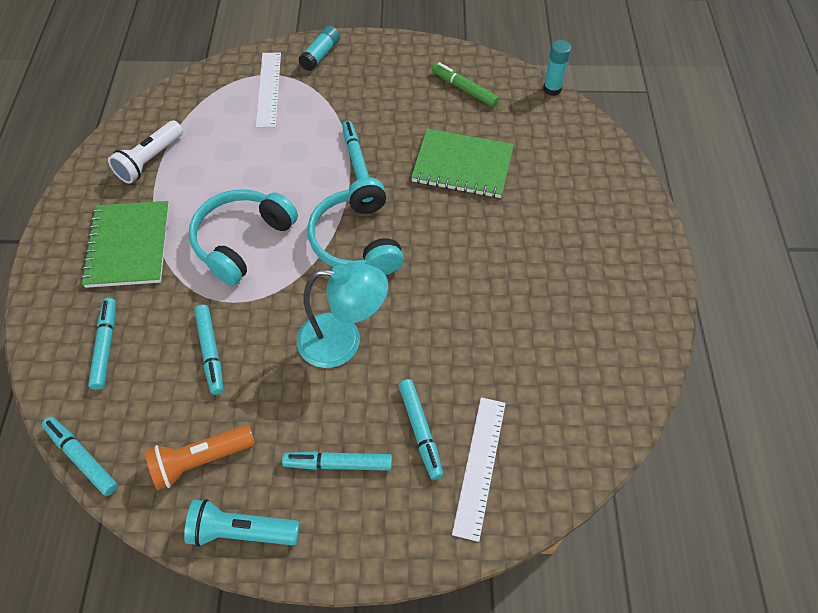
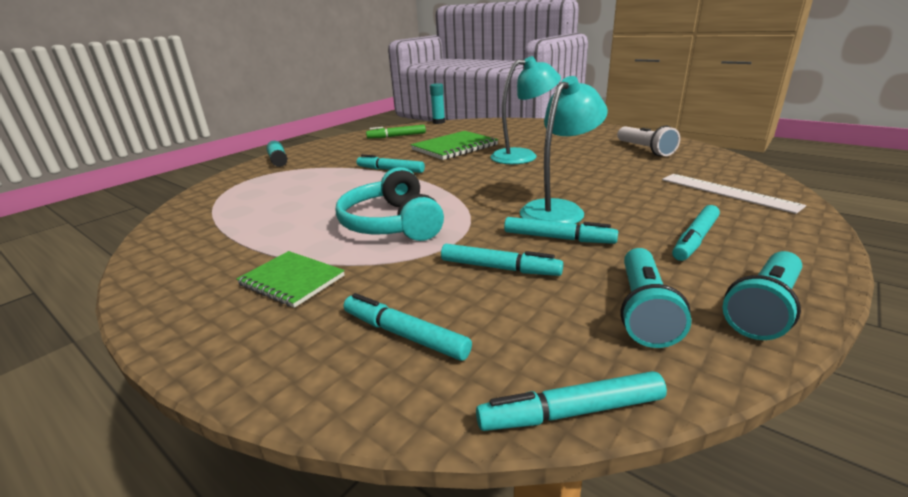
camera: 50 degrees left, 30 degrees down
green notebook [81,201,169,288] -> green notebook [237,251,345,308], size x0.66
white flashlight [108,120,183,184] -> white flashlight moved to [617,126,680,156]
orange flashlight [145,425,255,490] -> turquoise flashlight [621,248,691,348]
white ruler [256,52,281,128] -> none
turquoise headphones [308,177,404,275] -> none
turquoise marker [398,379,443,480] -> turquoise marker moved to [504,217,618,244]
none -> turquoise lamp [490,56,561,164]

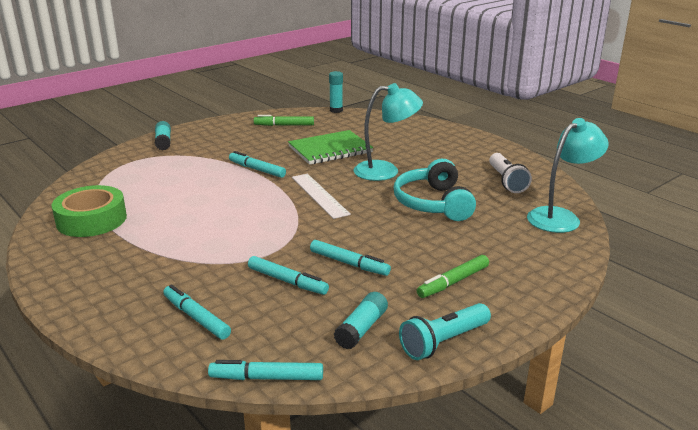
camera: 10 degrees right, 0 degrees up
green notebook [237,251,345,308] -> none
turquoise headphones [336,167,444,241] -> turquoise headphones moved to [394,159,476,221]
turquoise lamp [520,76,608,224] -> turquoise lamp moved to [527,118,609,233]
turquoise flashlight [621,248,691,348] -> turquoise glue stick [334,292,388,349]
white ruler [662,174,806,214] -> white ruler moved to [292,174,351,219]
turquoise marker [672,205,720,261] -> green marker [417,255,489,298]
none -> green tape [52,185,127,237]

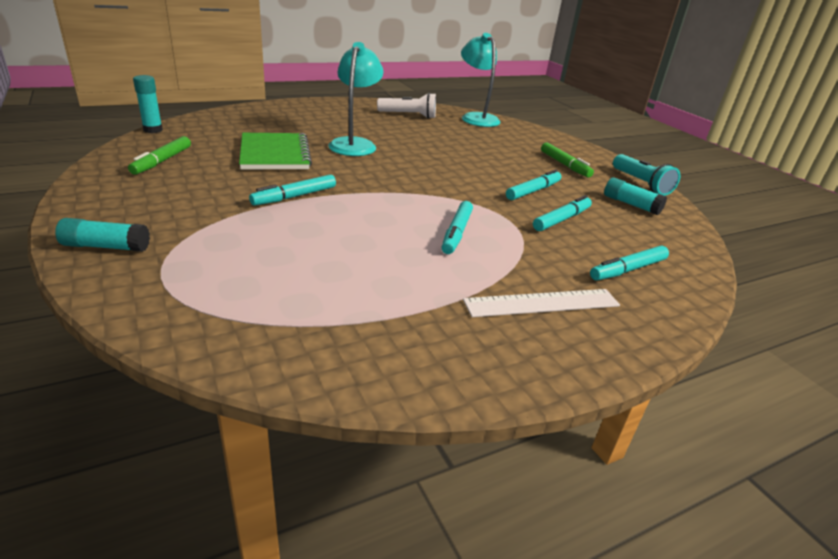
camera: 80 degrees left, 5 degrees up
green tape [52,185,127,237] -> none
turquoise marker [208,360,323,380] -> turquoise marker moved to [442,201,473,254]
white ruler [292,174,351,219] -> white ruler moved to [463,289,620,317]
turquoise headphones [394,159,476,221] -> none

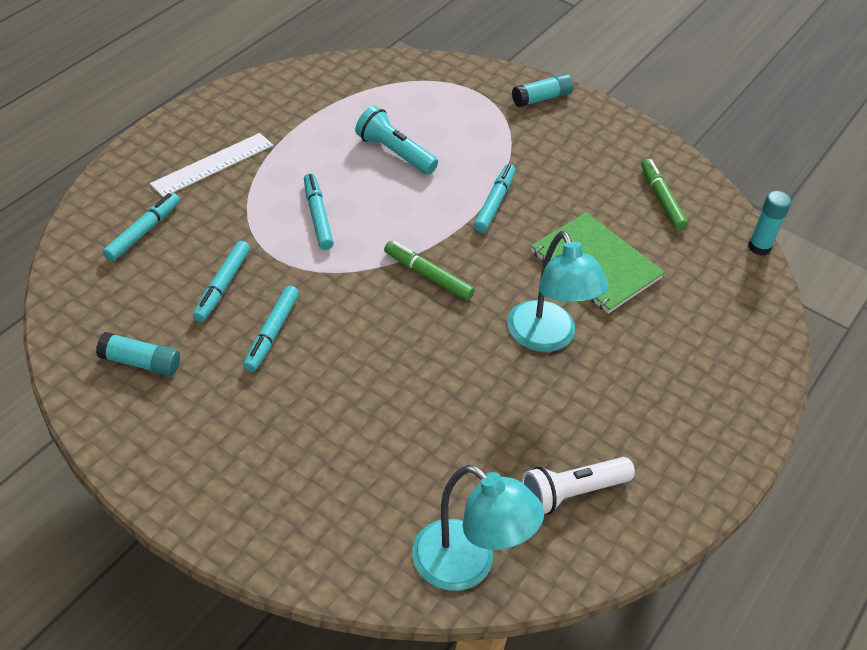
camera: 150 degrees right, 15 degrees up
green marker [541,142,594,178] -> green marker moved to [384,241,475,301]
turquoise flashlight [613,154,680,196] -> turquoise flashlight moved to [355,106,438,175]

